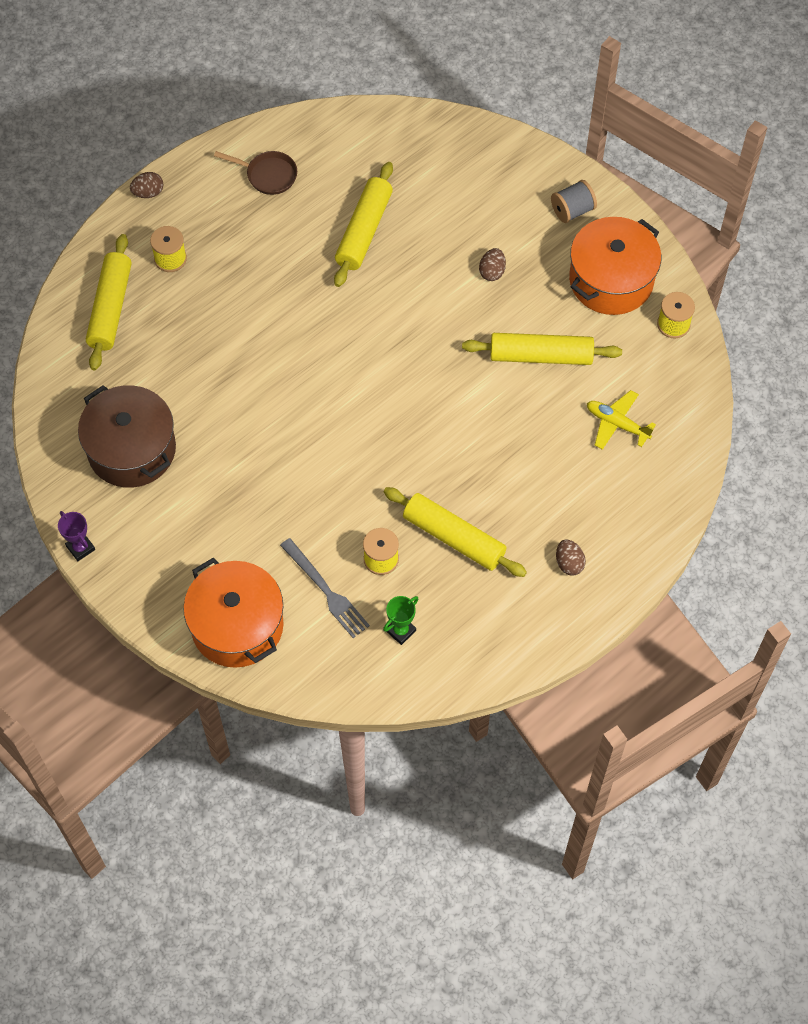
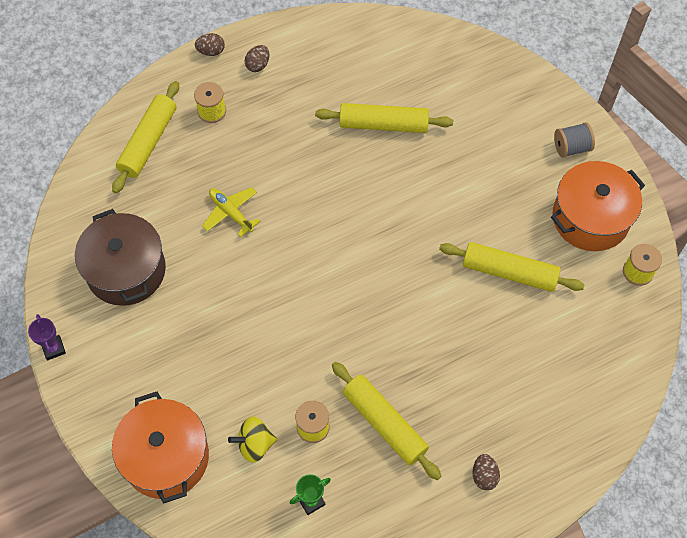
camera: 15 degrees right, 0 degrees up
brown pan [214,151,297,195] -> none
grey fork [280,538,370,638] -> yellow spinning top [228,417,277,463]
yellow rolling pin [334,162,393,287] -> yellow rolling pin turned 60 degrees clockwise [315,103,453,133]
brown egg [479,248,506,281] -> brown egg moved to [245,45,269,72]
yellow plane [587,390,656,450] -> yellow plane moved to [202,187,260,237]

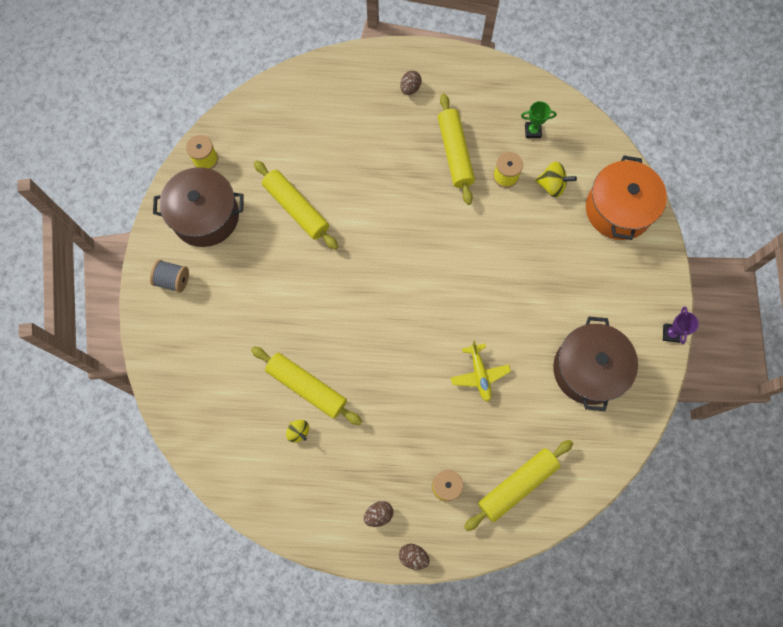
camera: 150 degrees left, 10 degrees up
orange pot [551,161,645,251] -> brown pot [153,167,244,247]
none -> yellow spinning top [286,420,309,443]

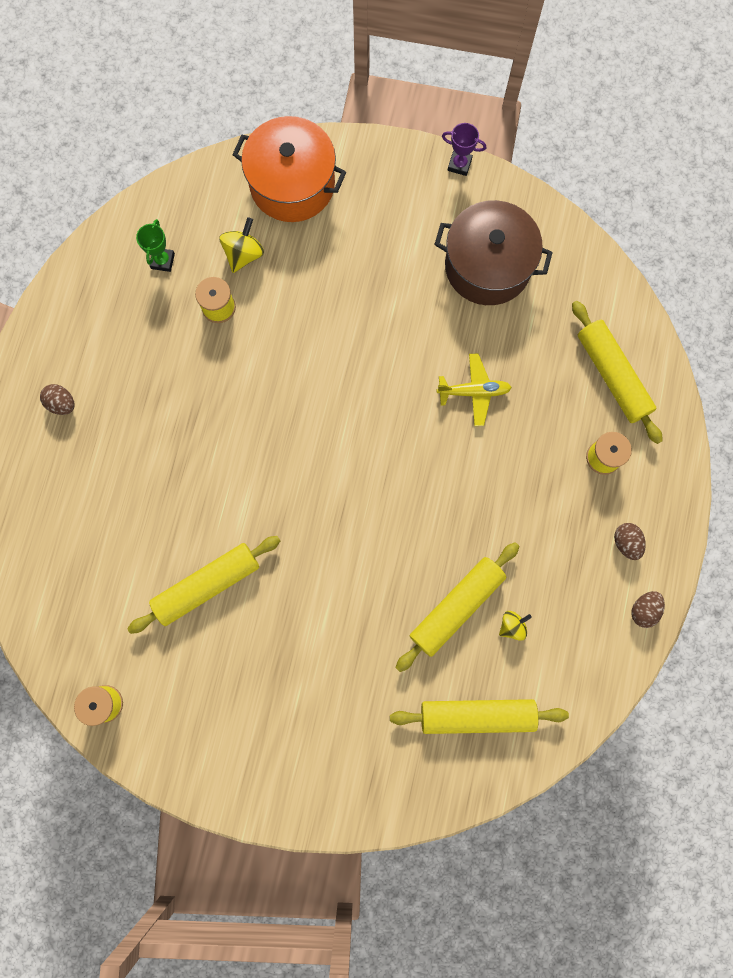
camera: 80 degrees left, 5 degrees up
grey spool [150,260,189,293] -> none
brown pot [153,167,244,247] -> none
brown egg [399,544,430,570] -> brown egg moved to [631,591,665,628]
yellow rolling pin [438,94,475,205] -> yellow rolling pin moved to [390,699,569,734]

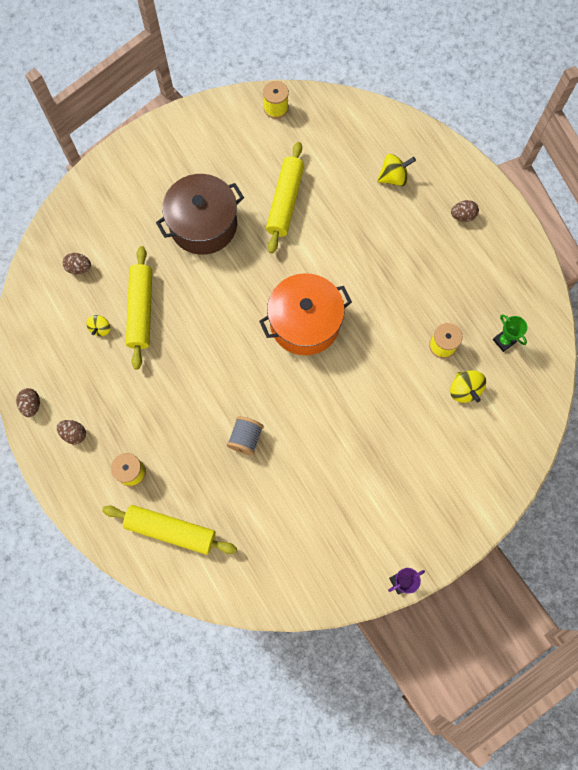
camera: 135 degrees right, 5 degrees down
orange pot [232,116,346,222] -> orange pot moved to [259,273,352,355]
yellow rolling pin [390,699,569,734] -> brown egg [63,253,91,275]
brown pot [434,200,553,305] -> brown pot moved to [156,174,244,255]
yellow plane [436,353,512,426] -> grey spool [227,416,264,455]
none -> yellow spinning top [377,154,416,186]

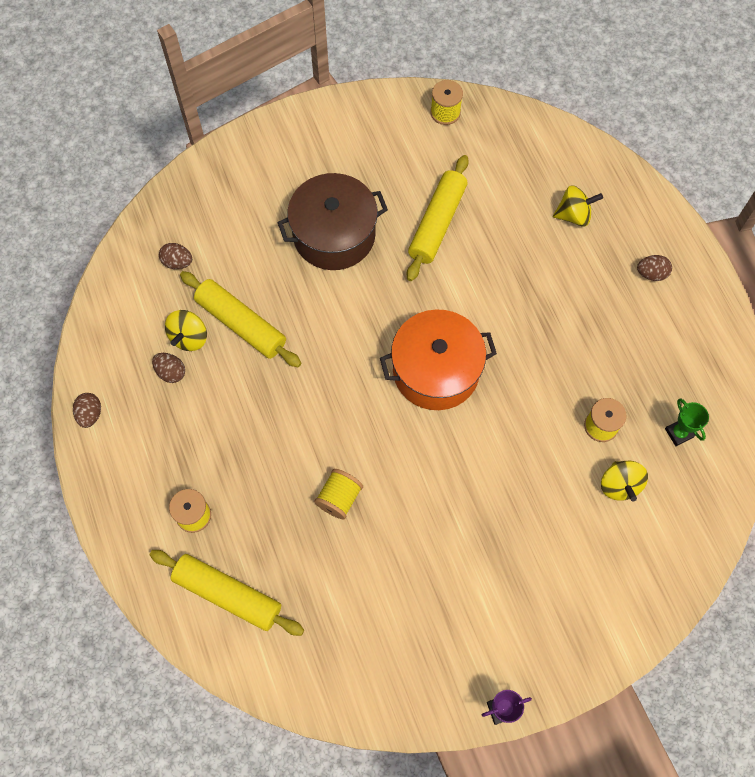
camera: 10 degrees right, 5 degrees down
brown egg [57,420,86,444] -> brown egg moved to [152,353,185,383]
yellow spinning top [86,315,110,336] -> yellow spinning top [165,310,207,351], size x1.51
yellow rolling pin [126,246,152,370] -> yellow rolling pin turned 60 degrees counterclockwise [180,271,301,367]
grey spool [227,416,264,455] -> yellow spool [314,469,363,519]

